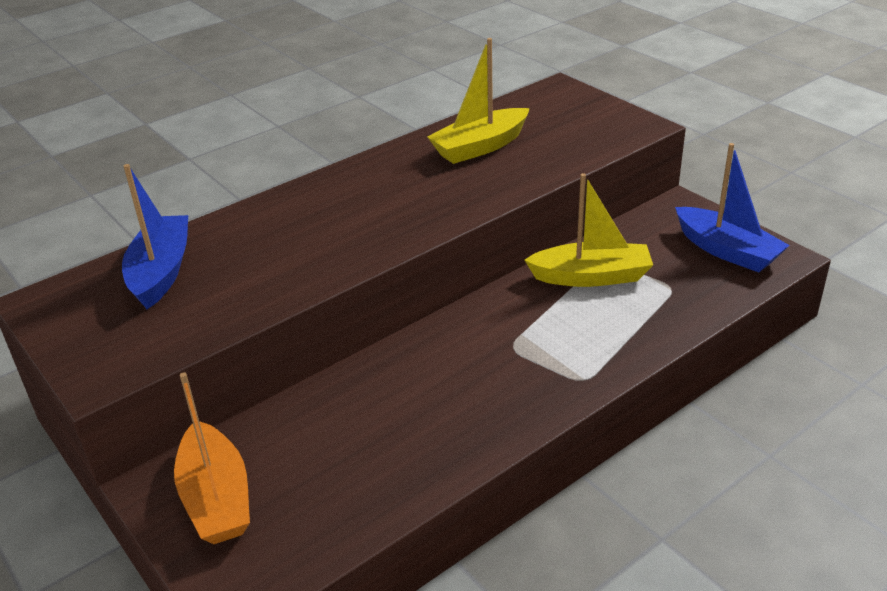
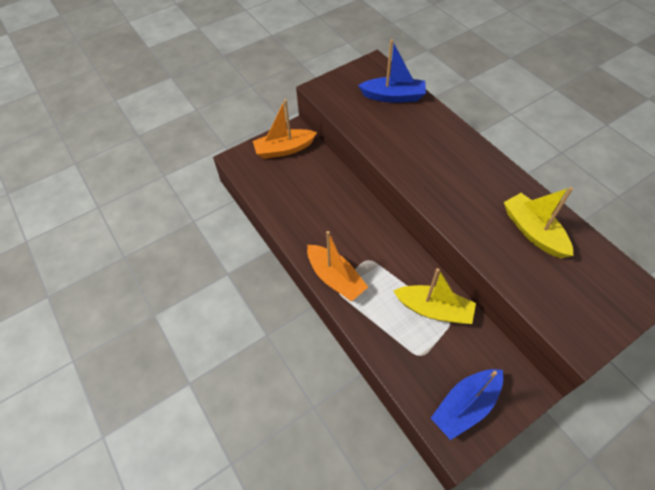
camera: 95 degrees right, 20 degrees up
yellow boat [525,173,653,287] -> yellow boat turned 75 degrees counterclockwise [393,268,476,324]
none -> orange boat [307,231,368,301]

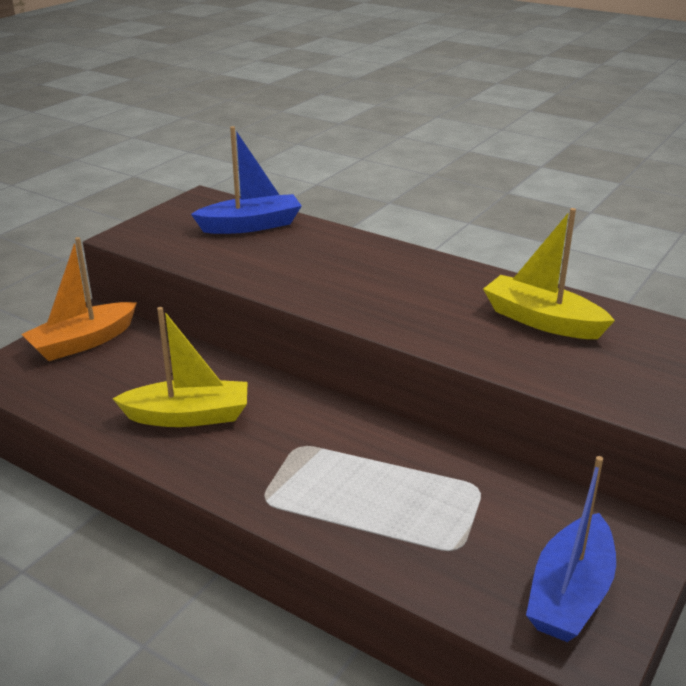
camera: 25 degrees left, 25 degrees down
orange boat [307,231,368,301] -> none
yellow boat [393,268,476,324] -> yellow boat moved to [112,307,248,427]

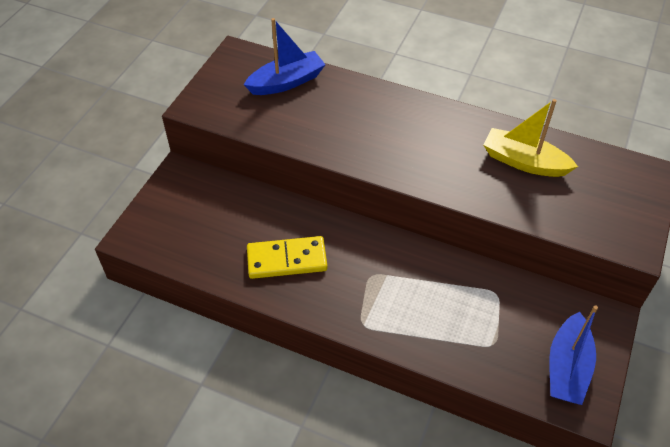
camera: 10 degrees left, 20 degrees up
orange boat [22,237,137,361] -> none
yellow boat [112,307,248,427] -> yellow domino [247,236,328,279]

